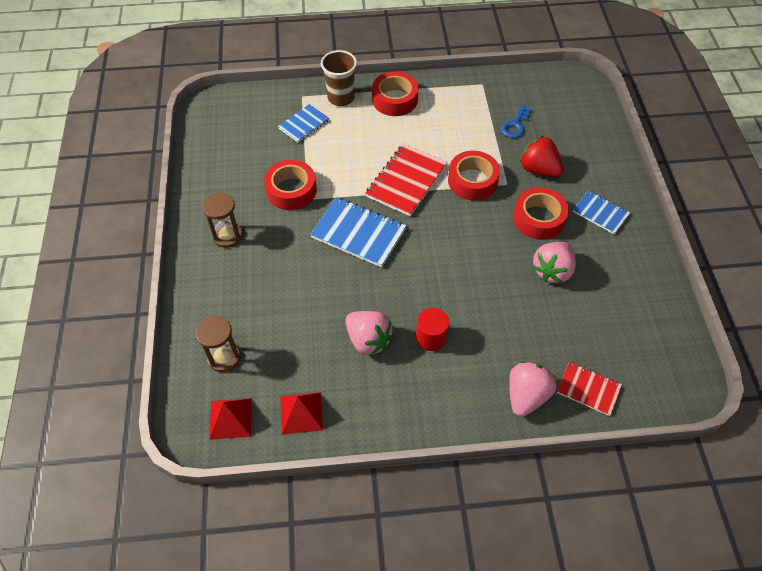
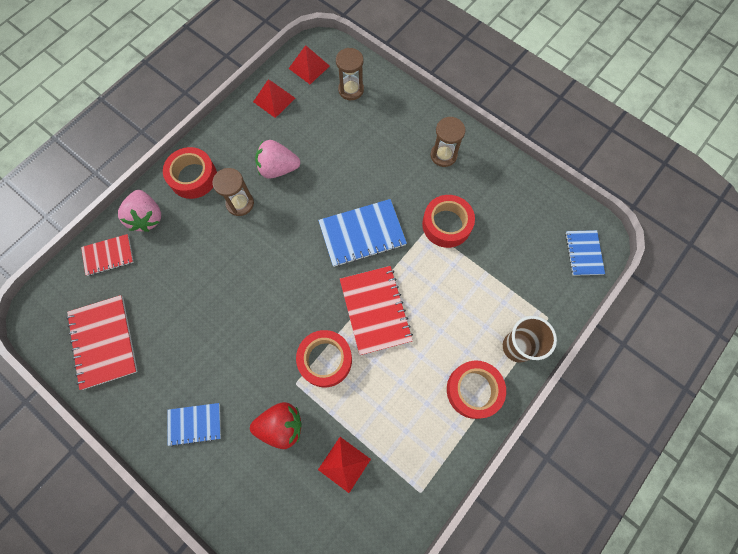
camera: 135 degrees right, 15 degrees up
blue notebook [278,104,329,143] -> blue notebook moved to [565,230,605,276]
red cylinder [416,308,449,351] -> brown hourglass [212,168,254,216]
blue key [501,105,532,138] -> red pyramid [318,437,371,493]
red tape [513,187,569,240] -> red tape moved to [163,147,217,199]
pink strawberry [532,242,576,283] -> none
none -> red notebook [67,295,138,390]

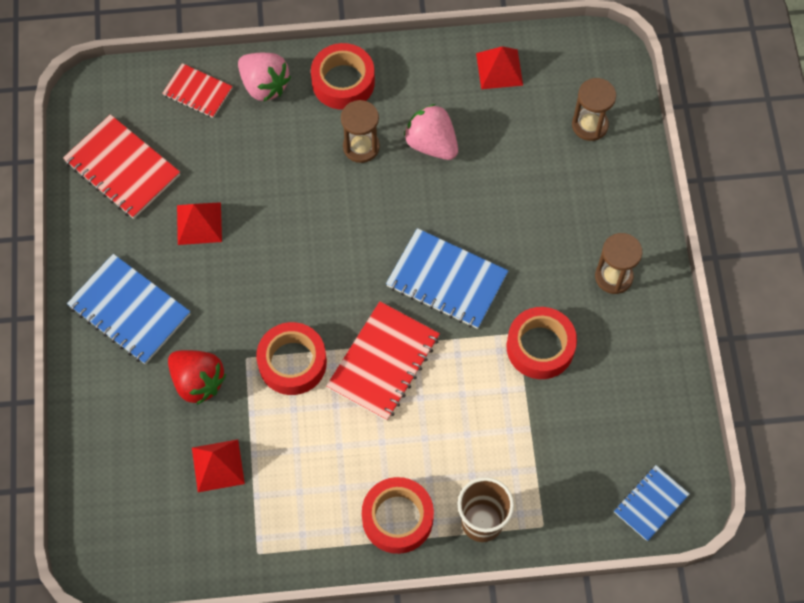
camera: 45 degrees right, 5 degrees down
red notebook [67,295,138,390] -> red notebook turned 75 degrees counterclockwise [63,114,180,219]
pink strawberry [118,190,161,232] -> pink strawberry turned 75 degrees counterclockwise [238,53,291,102]
blue notebook [167,403,221,447] -> blue notebook [67,254,191,364], size x1.66
red pyramid [288,45,330,84] -> red pyramid moved to [177,202,222,245]

